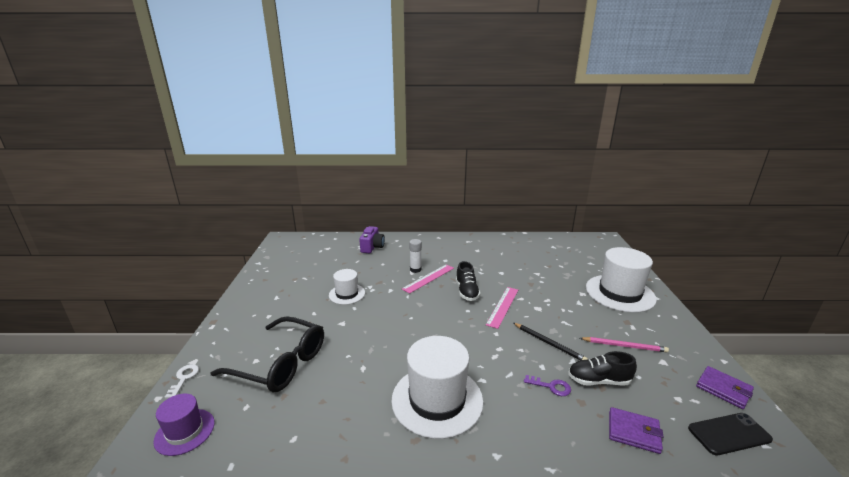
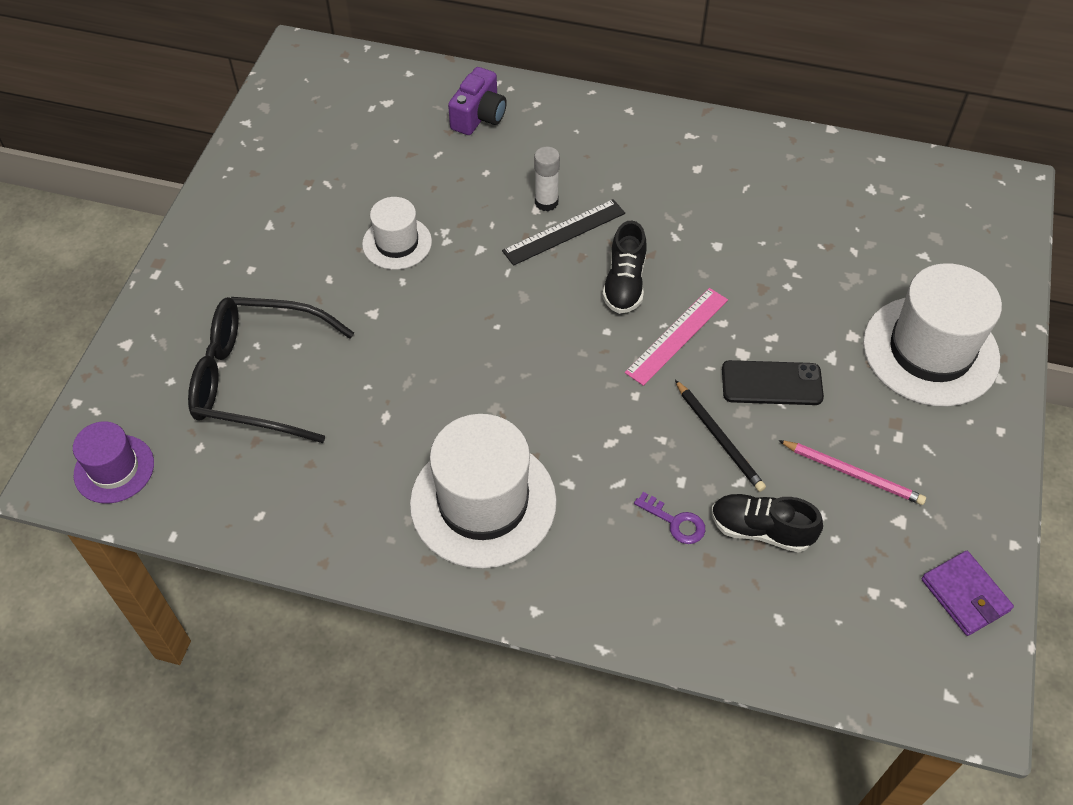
camera: 15 degrees right, 30 degrees up
white key [165,364,199,398] -> none
black glasses [211,316,324,392] -> black glasses turned 150 degrees clockwise [188,297,354,443]
pink ruler [402,264,454,294] -> black ruler [502,199,625,266]
purple wallet [609,407,663,454] -> none
black phone [688,413,773,456] -> black phone moved to [722,360,824,405]

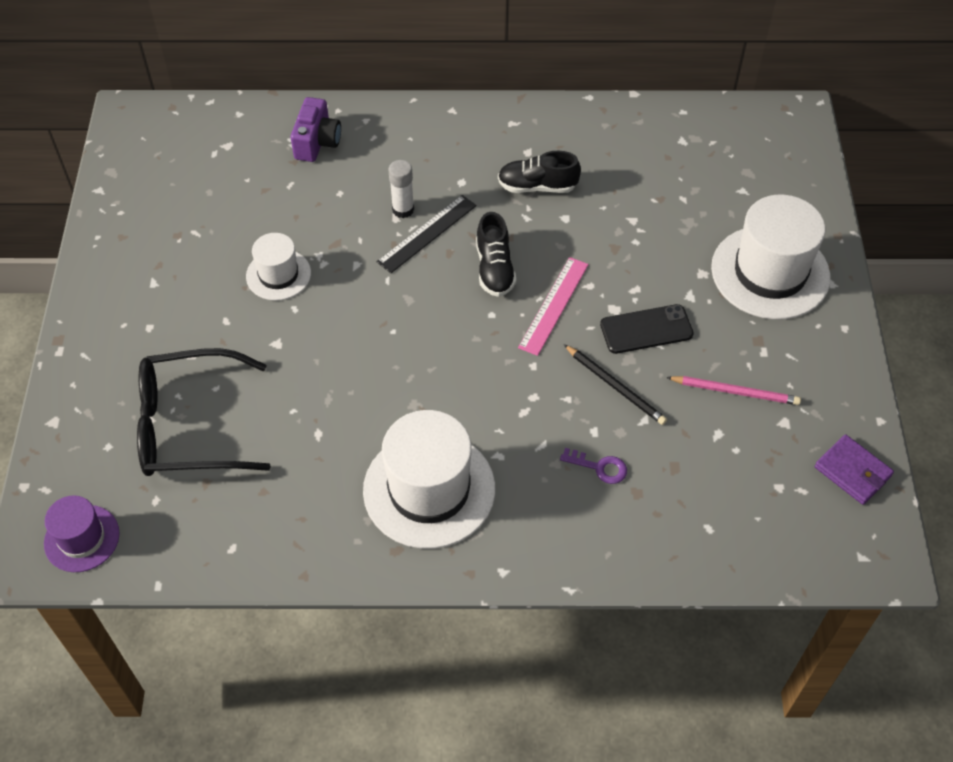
camera: 15 degrees left, 0 degrees up
black shoe [711,494,823,553] -> black shoe moved to [498,151,581,193]

